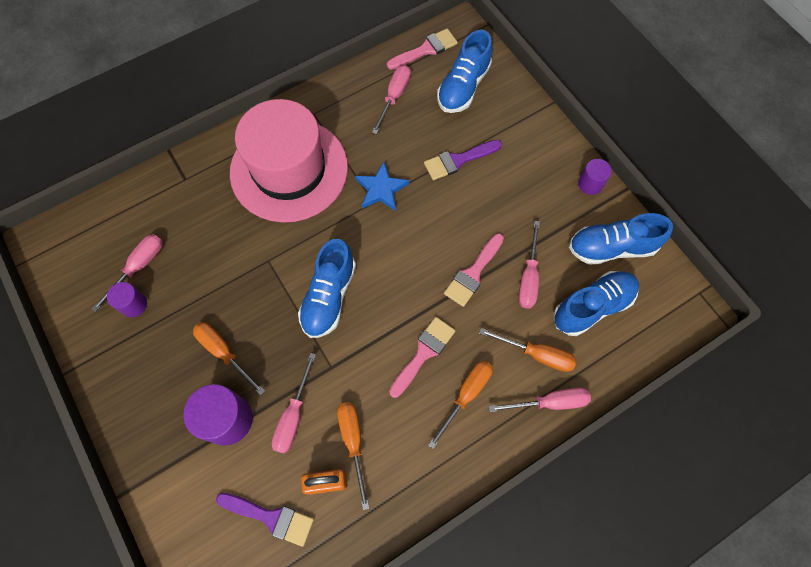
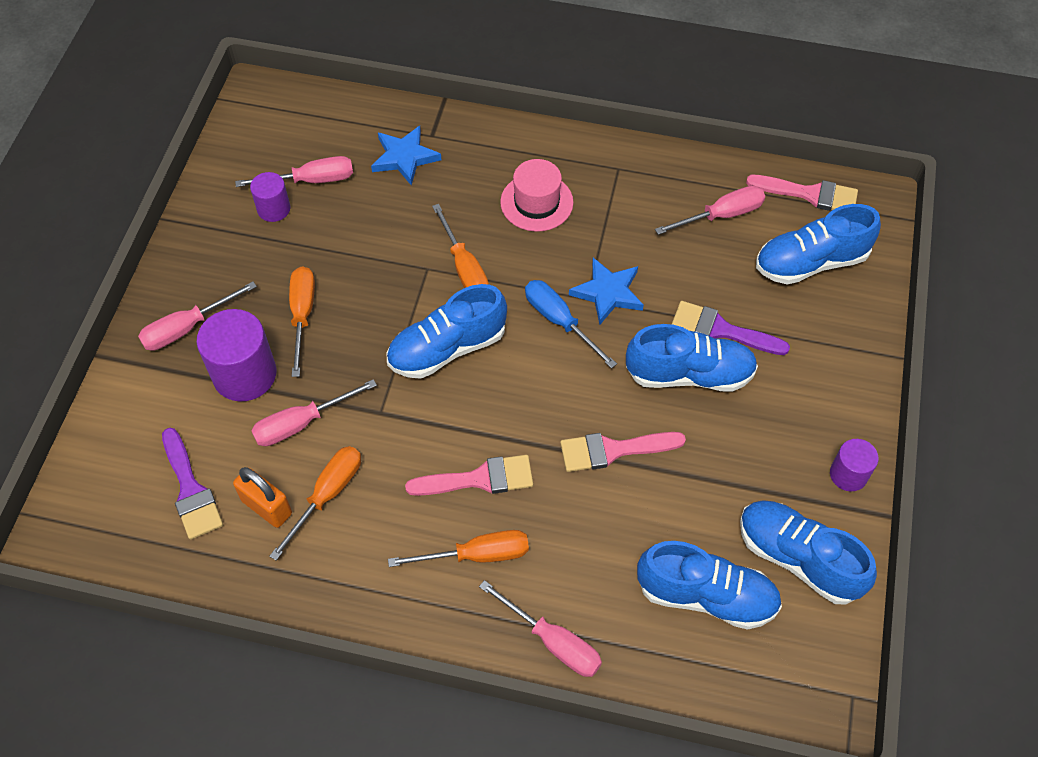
camera: 45 degrees right, 10 degrees down
pink hat [230,99,348,223] -> pink hat [500,159,573,232], size x0.46
orange screwdriver [479,328,576,372] -> orange screwdriver moved to [432,204,489,288]
pink screwdriver [518,221,540,308] -> pink screwdriver moved to [138,281,257,351]
none -> blue star [371,126,441,186]
none -> blue screwdriver [525,280,617,368]
none -> blue shoe [626,324,758,392]

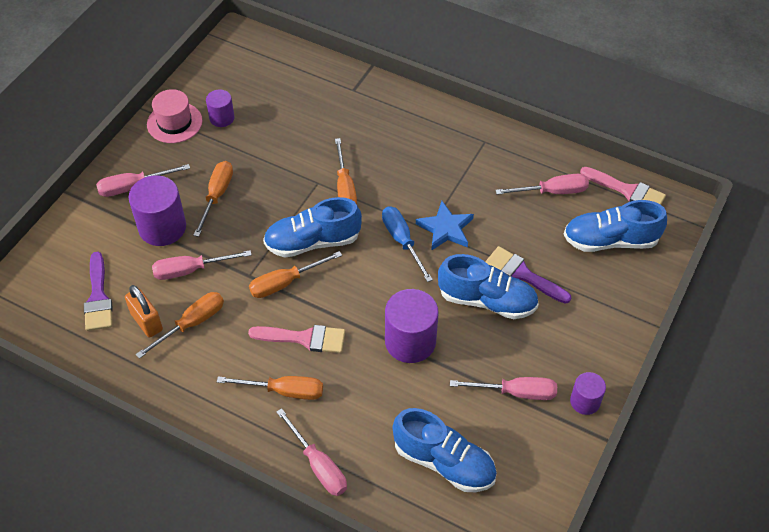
camera: 15 degrees right, 5 degrees down
pink screwdriver [235,156,353,187] -> pink screwdriver moved to [450,377,557,400]
blue star [371,126,441,186] -> none
pink hat [500,159,573,232] -> pink hat moved to [147,89,202,143]
pink brush [560,432,686,472] -> purple cylinder [385,289,439,363]
blue shoe [740,500,877,605] -> none
none -> orange screwdriver [249,251,342,298]

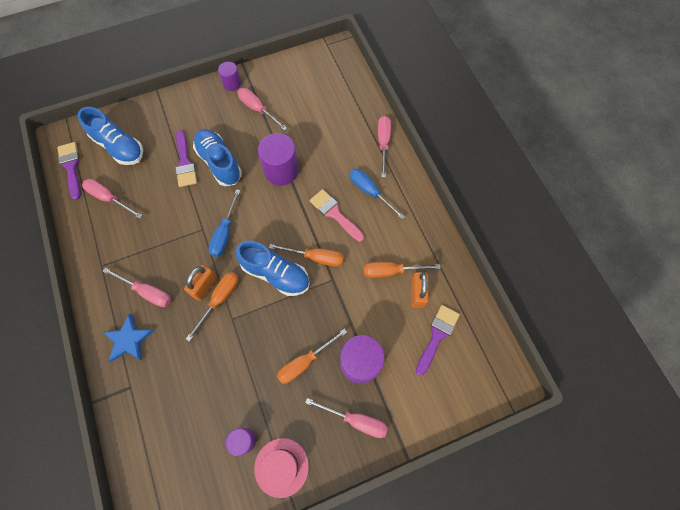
camera: 140 degrees left, 15 degrees up
pink screwdriver [152,250,252,280] -> pink screwdriver moved to [102,268,171,307]
orange screwdriver [217,376,323,400] -> blue screwdriver [350,169,405,219]
blue shoe [393,408,497,492] -> none
blue star [416,201,474,251] -> blue star moved to [103,314,154,362]
pink brush [580,167,666,205] -> purple brush [57,142,81,200]
none -> orange padlock [184,265,217,301]

